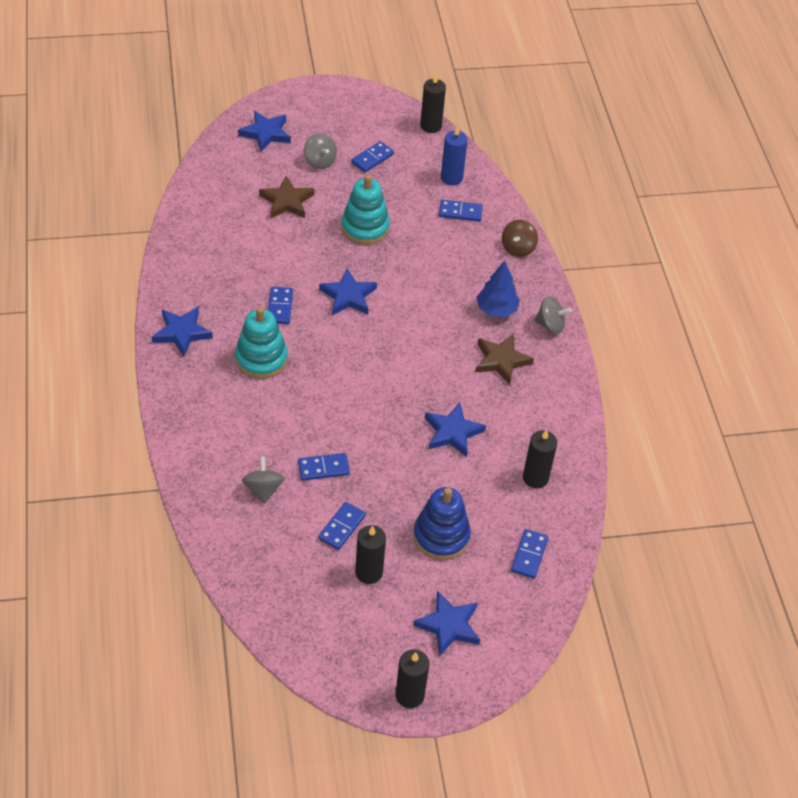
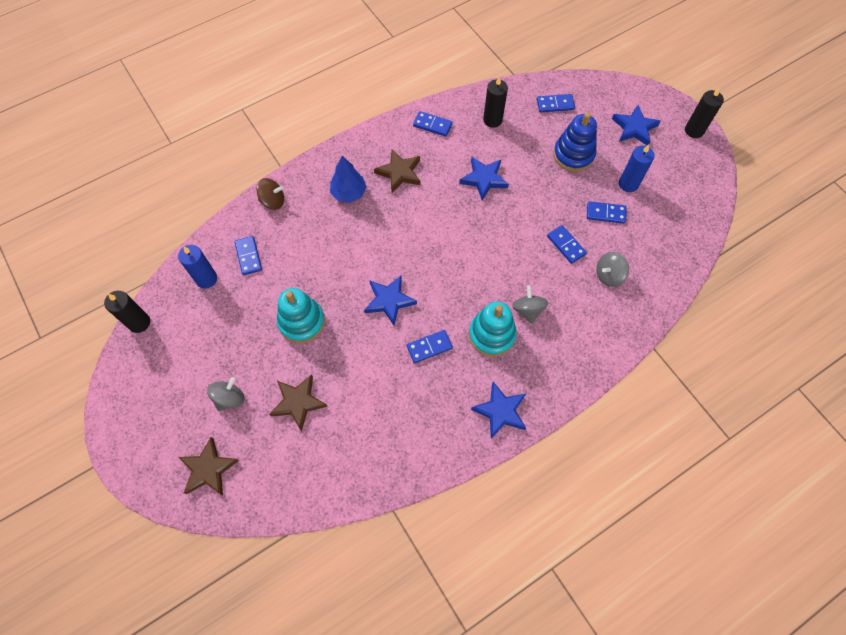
camera: 110 degrees left, 15 degrees up
blue star [238,111,291,152] -> brown star [178,437,239,495]
blue domino [351,141,394,172] -> blue domino moved to [413,111,453,137]
black candle [355,525,386,584] -> blue candle [619,145,655,192]
grey spinning top [534,296,572,334] -> grey spinning top moved to [512,285,548,324]

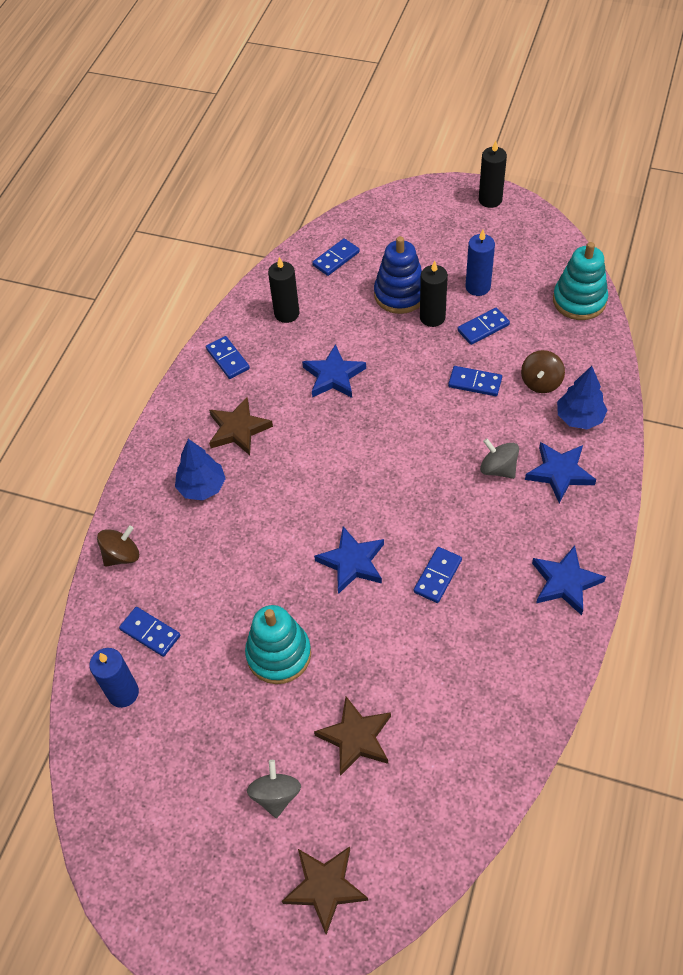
camera: 35 degrees left, 10 degrees down
black candle [104,291,150,333] -> black candle moved to [420,261,448,327]
blue domino [413,111,453,137] -> blue domino turned 75 degrees clockwise [206,336,250,379]
turquoise stacking toy [469,301,517,357] -> turquoise stacking toy moved to [553,242,608,320]
grey spinning top [596,252,629,287] -> brown spinning top [521,350,565,393]
blue star [612,105,661,145] -> blue star moved to [525,442,596,503]
none -> blue tree [557,366,607,429]

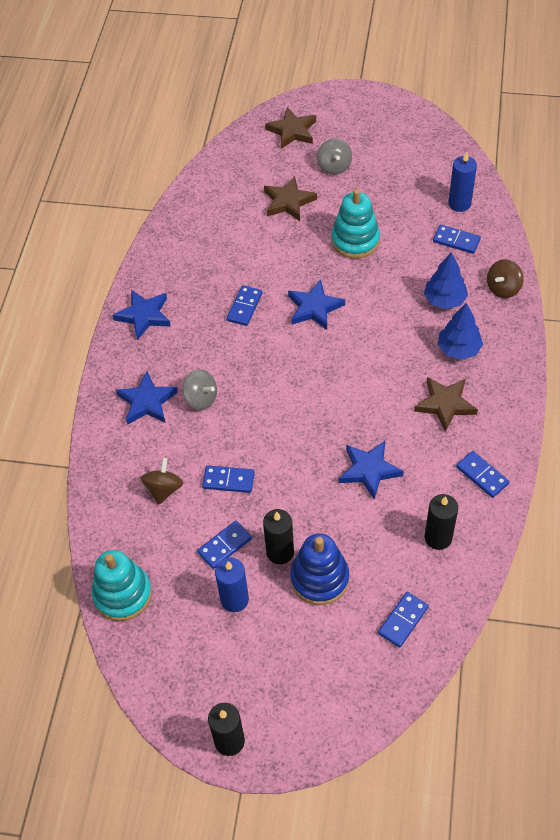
camera: 170 degrees right, 0 degrees up
blue tree [557,366,607,429] -> blue tree moved to [424,252,468,309]

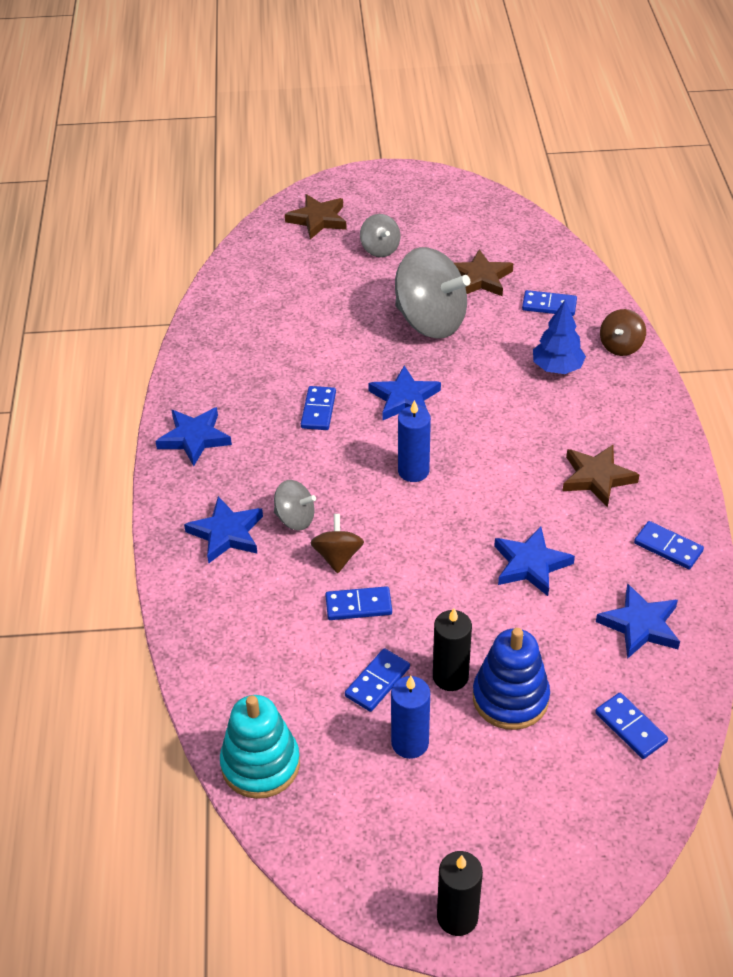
camera: 15 degrees left, 10 degrees down
brown spinning top [141,458,183,504] -> brown spinning top moved to [310,514,364,573]
brown star [264,176,317,221] -> brown star moved to [454,249,513,296]
turquoise stacking toy [331,189,380,259] -> grey spinning top [395,247,470,339]
blue domino [378,592,429,648] -> blue domino turned 60 degrees counterclockwise [595,693,668,759]
black candle [425,494,458,550] -> blue star [596,583,680,659]
blue tree [438,303,483,360] -> none
blue candle [448,152,477,212] -> blue candle moved to [398,400,431,482]

